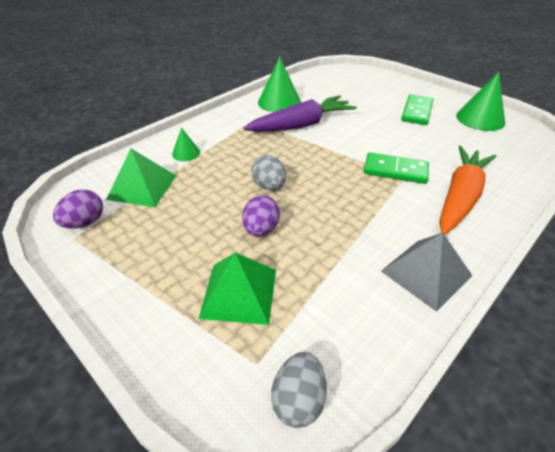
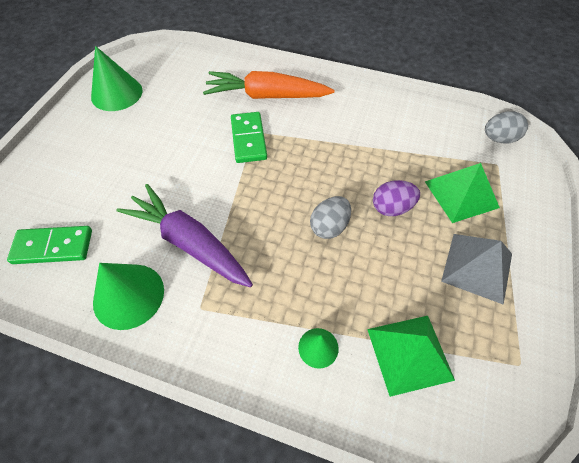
camera: 115 degrees left, 15 degrees up
purple egg [53,189,103,229] -> none
grey pyramid [381,233,473,312] -> grey pyramid moved to [441,234,512,305]
green domino [401,94,433,125] -> green domino moved to [7,226,92,264]

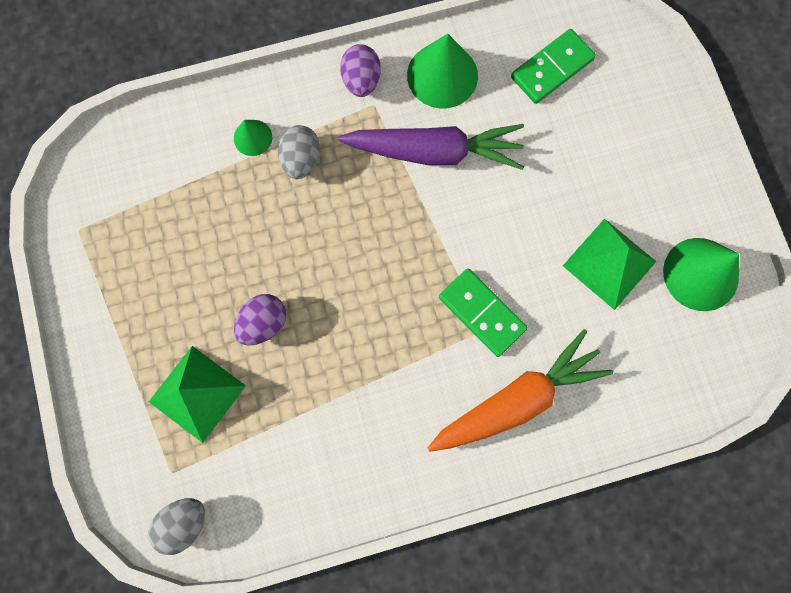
camera: 145 degrees right, 20 degrees up
grey egg [310,196,351,239] -> grey egg moved to [278,125,320,179]
green pyramid [367,316,455,397] -> green pyramid moved to [563,218,656,310]
grey pyramid [441,234,512,305] -> none
none -> purple egg [340,44,381,97]

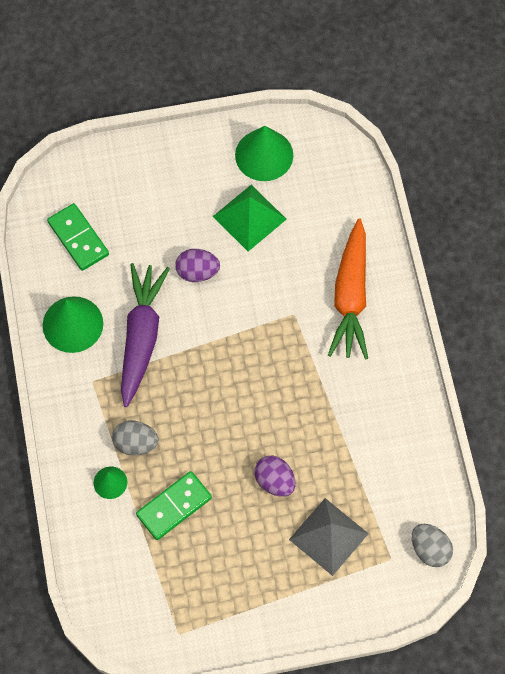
camera: 85 degrees left, 10 degrees down
green pyramid [149,346,246,443] -> grey pyramid [289,498,369,576]
purple egg [340,44,381,97] -> purple egg moved to [175,249,220,282]
orange carrot [427,329,613,452] -> orange carrot turned 150 degrees counterclockwise [328,218,368,359]
green domino [439,269,528,357] -> green domino moved to [136,471,212,540]

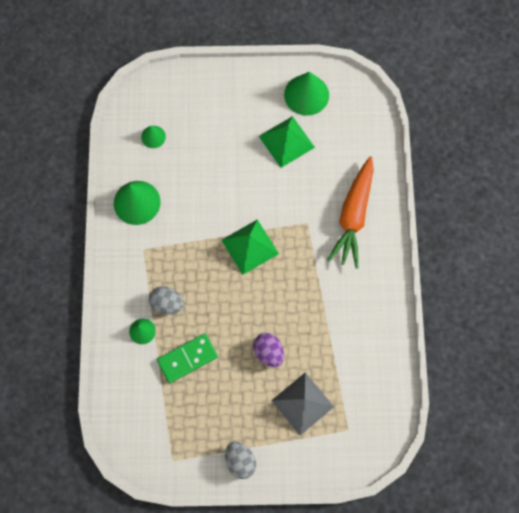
camera: 10 degrees right, 5 degrees up
green domino [47,203,109,271] -> green cone [141,126,166,148]
purple carrot [121,263,170,407] -> none
purple egg [175,249,220,282] -> none
grey egg [412,524,453,567] -> grey egg moved to [225,442,256,479]
none -> green pyramid [221,220,279,275]

